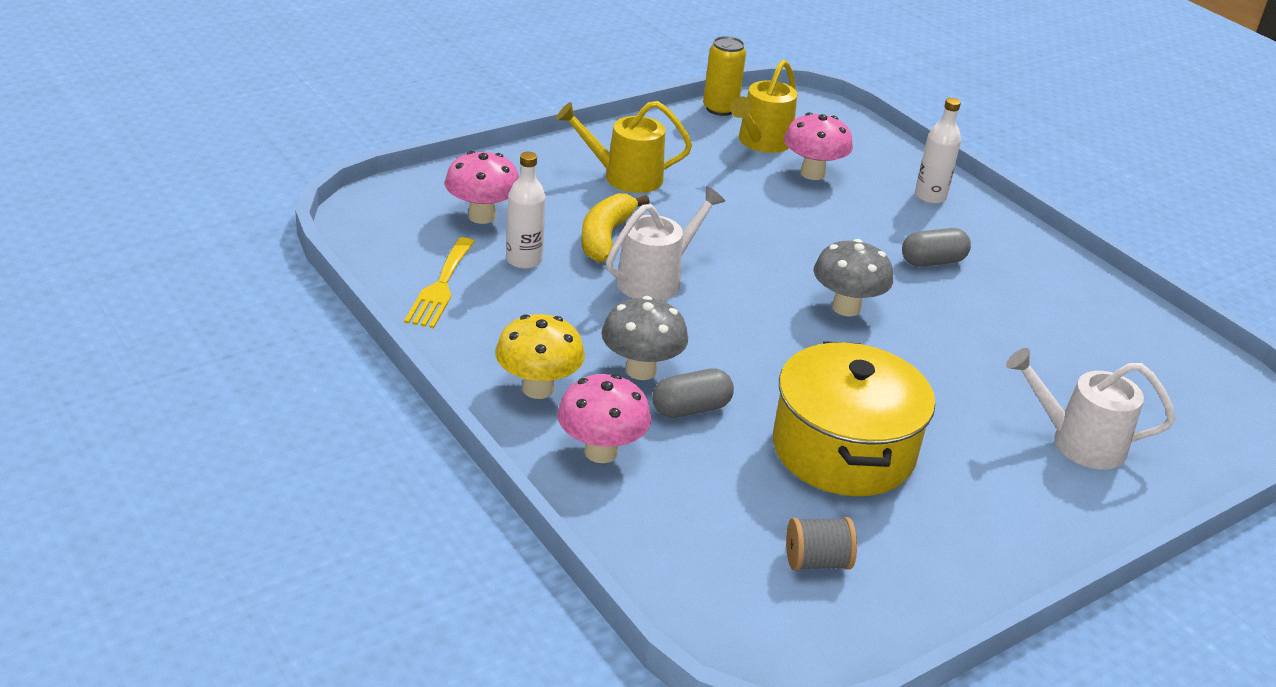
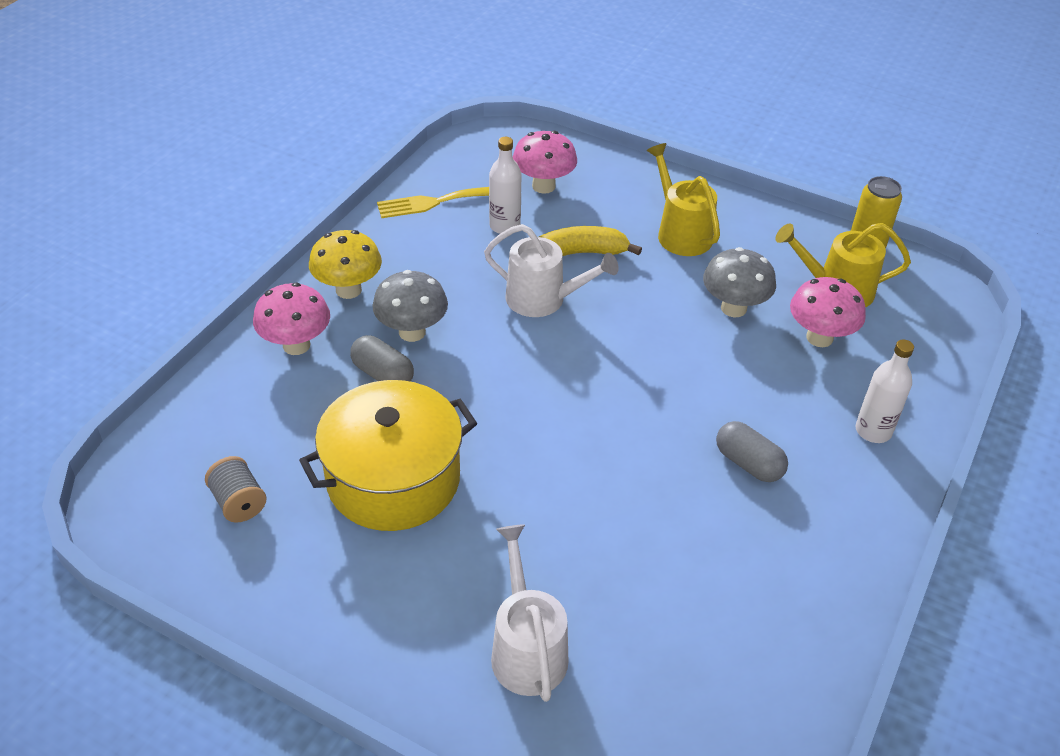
camera: 65 degrees right, 10 degrees up
grey mushroom [813,239,893,317] -> grey mushroom moved to [703,247,776,317]

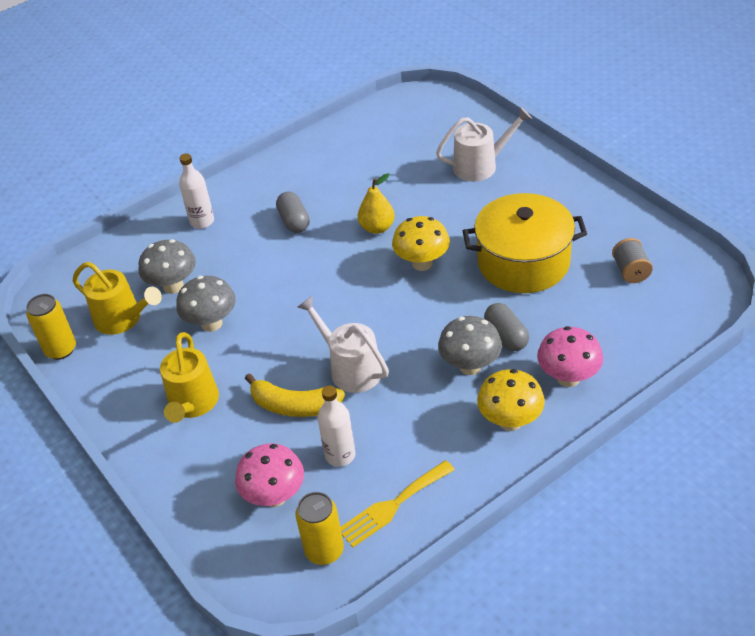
camera: 150 degrees left, 0 degrees up
yellow fork [377,187,489,218] -> yellow fork turned 135 degrees clockwise [340,460,455,547]
white watering can [491,524,568,702] -> white watering can turned 120 degrees counterclockwise [436,107,532,182]
pink mushroom [790,277,866,347] -> grey mushroom [139,239,196,294]
none -> yellow can [295,492,344,565]
none -> yellow pear [358,173,395,234]
none -> yellow mushroom [392,216,450,271]

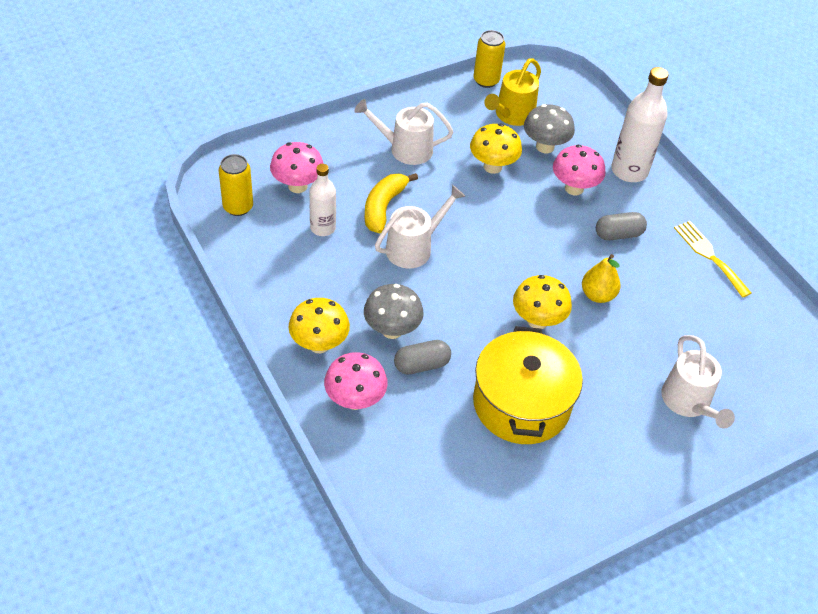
camera: 90 degrees right, 5 degrees up
yellow watering can [160,332,219,423] -> white watering can [354,99,453,165]
grey mushroom [176,276,236,332] -> yellow mushroom [470,123,522,174]
white bottle [179,153,214,229] -> white bottle [611,67,669,182], size x1.59
yellow fork [340,460,455,547] -> yellow fork moved to [674,221,752,298]
grey spool [612,238,653,283] -> none
none -> pink mushroom [553,145,605,195]

